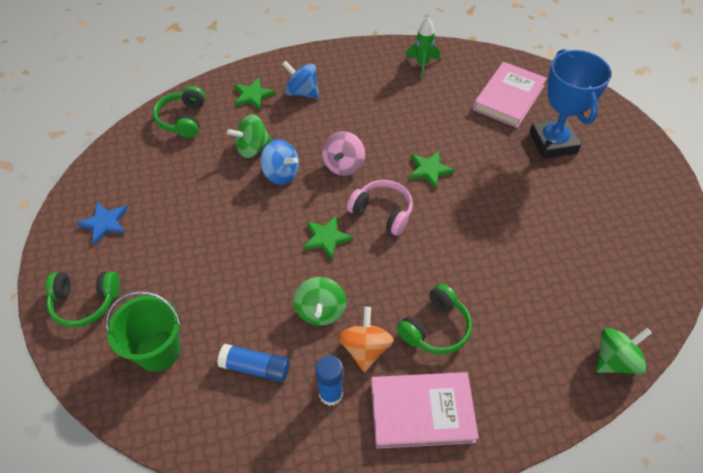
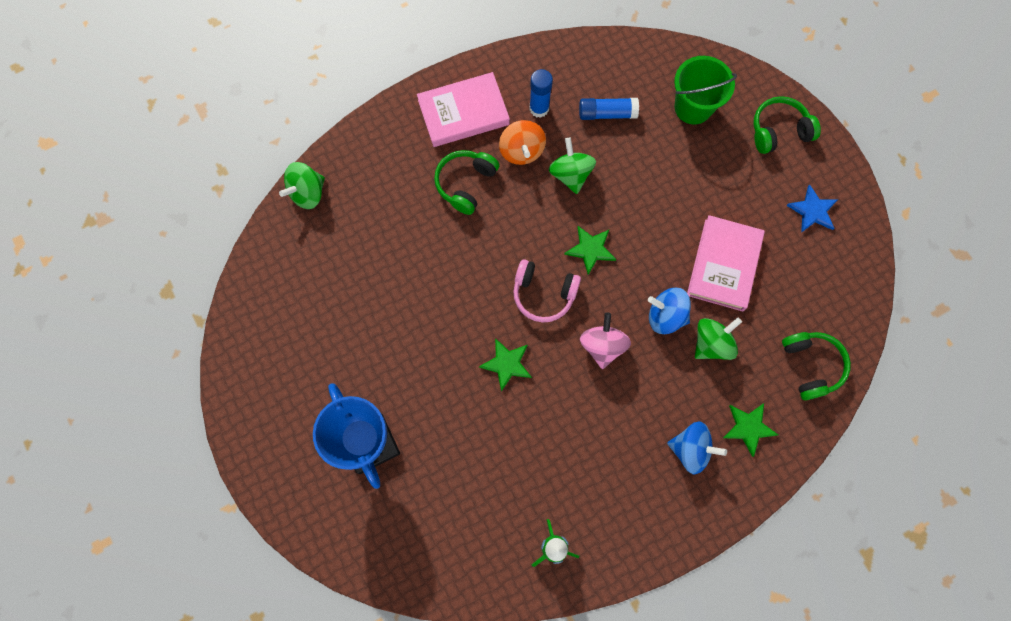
camera: 165 degrees right, 20 degrees up
pink book [473,62,547,128] -> pink book moved to [687,215,765,311]

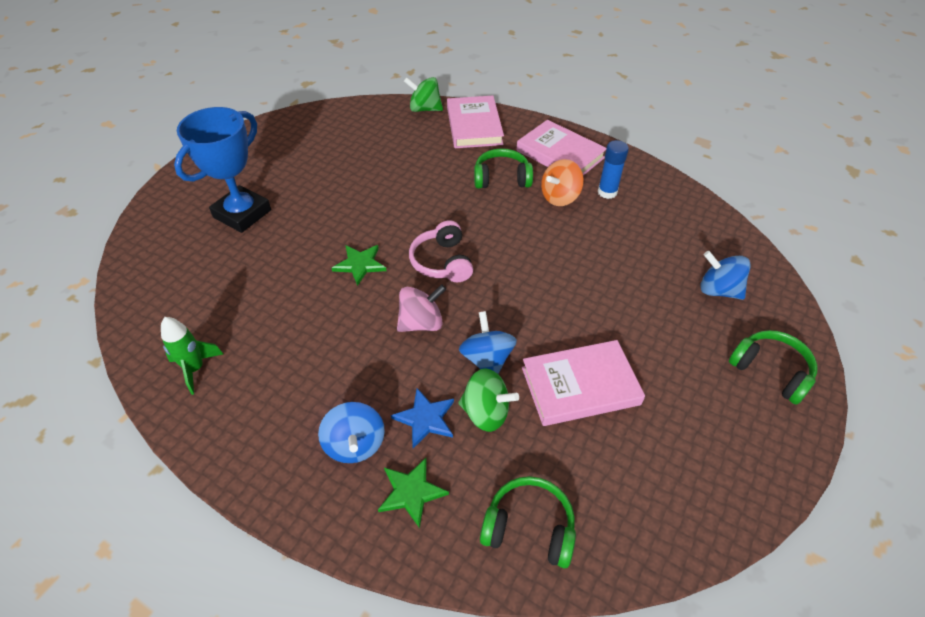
camera: 60 degrees right, 25 degrees down
green spinning top [548,137,596,194] -> none
green star [564,226,616,275] -> none
blue glue stick [579,98,639,120] -> none
green bucket [674,56,737,124] -> blue spinning top [700,251,751,300]
green headphones [782,332,851,400] -> green headphones turned 120 degrees counterclockwise [480,476,576,568]
blue star [786,185,838,233] -> blue star moved to [391,388,454,448]
none -> pink book [447,96,504,148]

